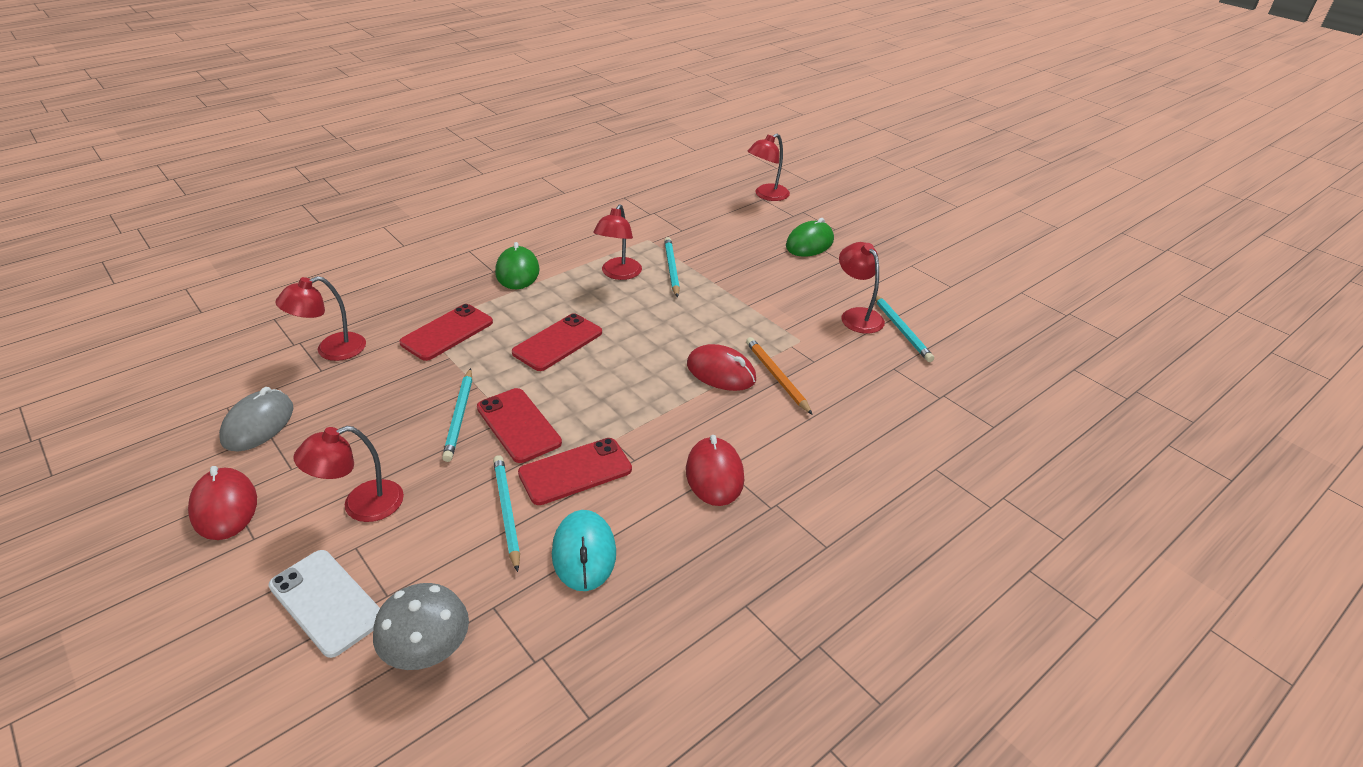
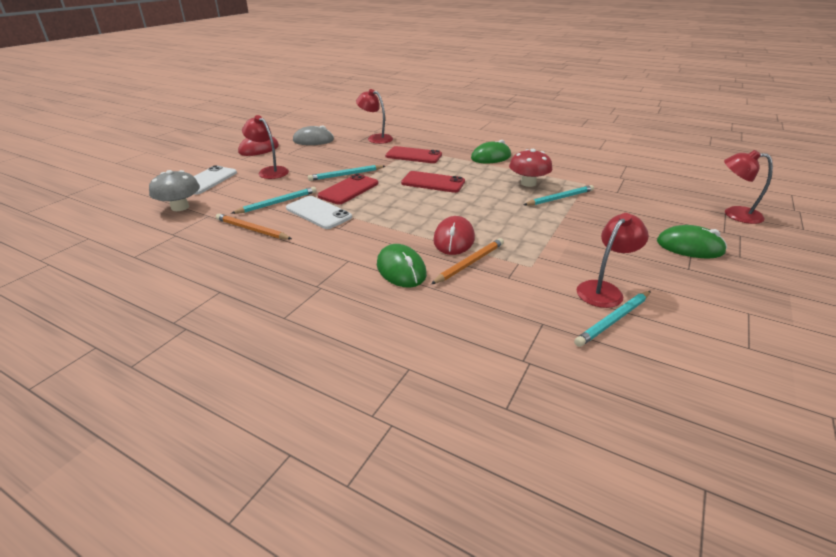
camera: 70 degrees right, 5 degrees down
red phone [518,438,632,505] -> white phone [286,196,352,229]
turquoise mouse [552,510,616,591] -> orange pencil [216,213,292,239]
red lamp [593,204,642,280] -> red mushroom [509,149,552,187]
red mouse [686,435,744,506] -> none
none -> green mouse [377,244,427,288]

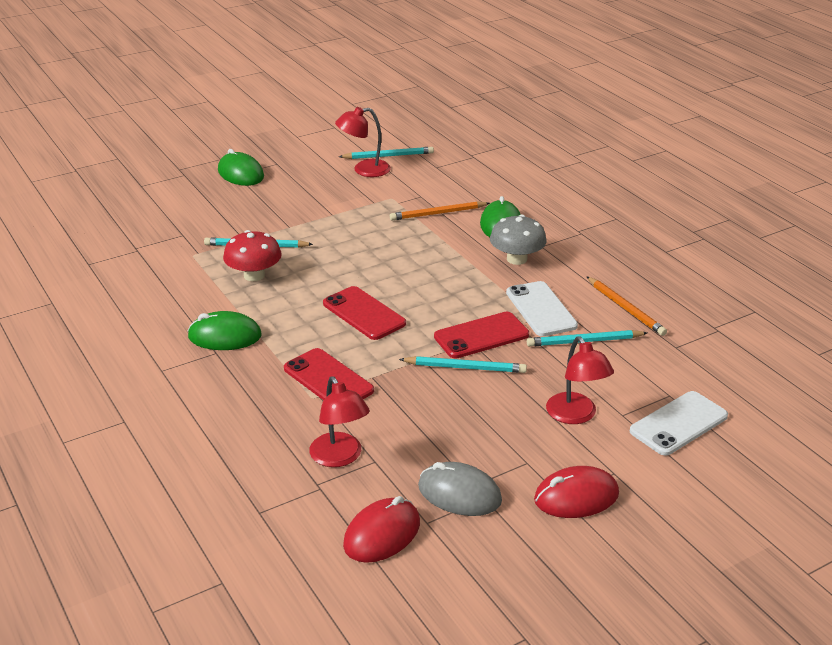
camera: 150 degrees left, 0 degrees up
grey mushroom [149,170,200,211] -> grey mushroom moved to [490,214,547,265]
red mouse [433,216,475,255] -> red mouse moved to [343,496,420,563]
red lamp [724,150,773,224] -> none

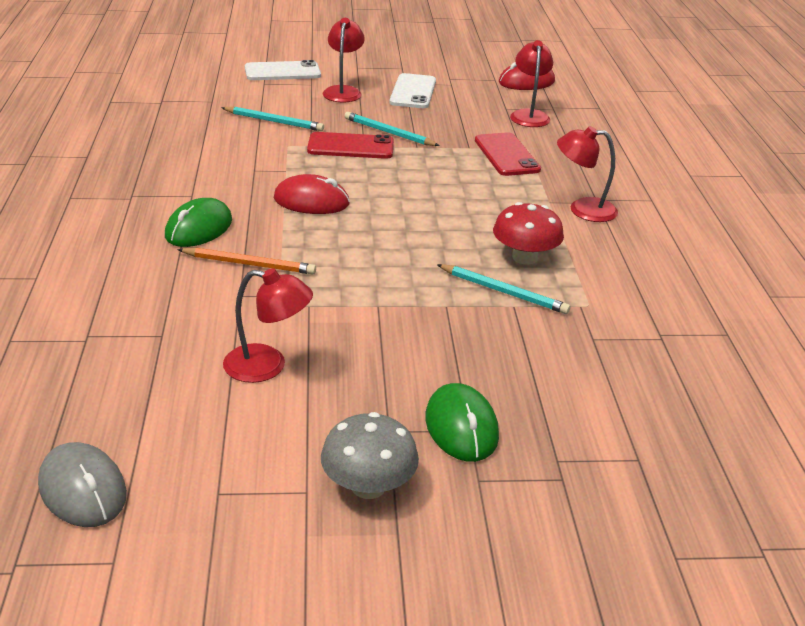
camera: 155 degrees left, 0 degrees up
green mouse [188,311,262,350] -> red lamp [557,126,618,222]
red phone [323,286,406,340] -> none
turquoise pencil [339,147,434,159] -> none
grey mouse [418,462,502,516] -> grey mouse moved to [38,442,127,527]
grey mushroom [490,214,547,265] -> grey mushroom moved to [321,412,419,499]
white phone [506,281,578,336] -> white phone moved to [389,73,436,108]
red mouse [534,466,619,518] -> red mouse moved to [274,174,350,214]
orange pencil [586,276,667,336] -> none

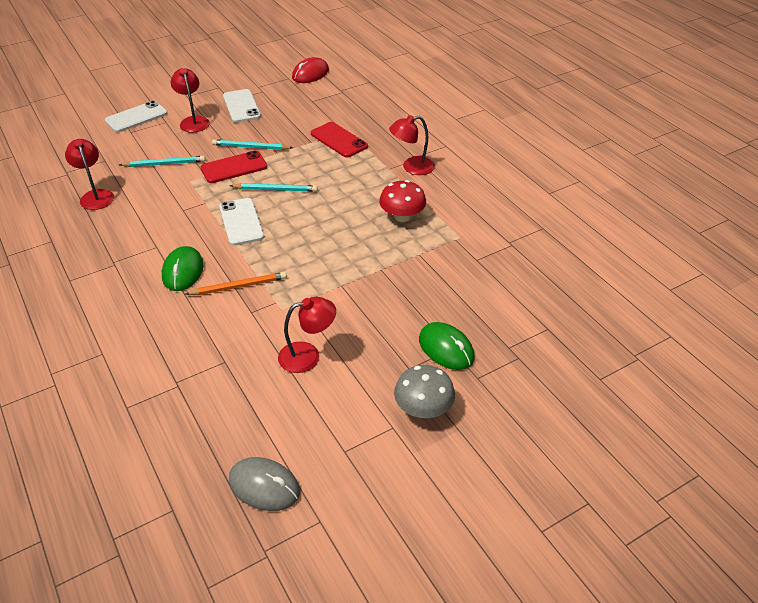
camera: 25 degrees left, 10 degrees up
red mouse [274,174,350,214] -> white phone [219,198,264,246]
turquoise pencil [437,264,570,314] -> turquoise pencil moved to [230,183,318,192]
red lamp [510,40,553,127] -> red lamp moved to [65,139,114,210]

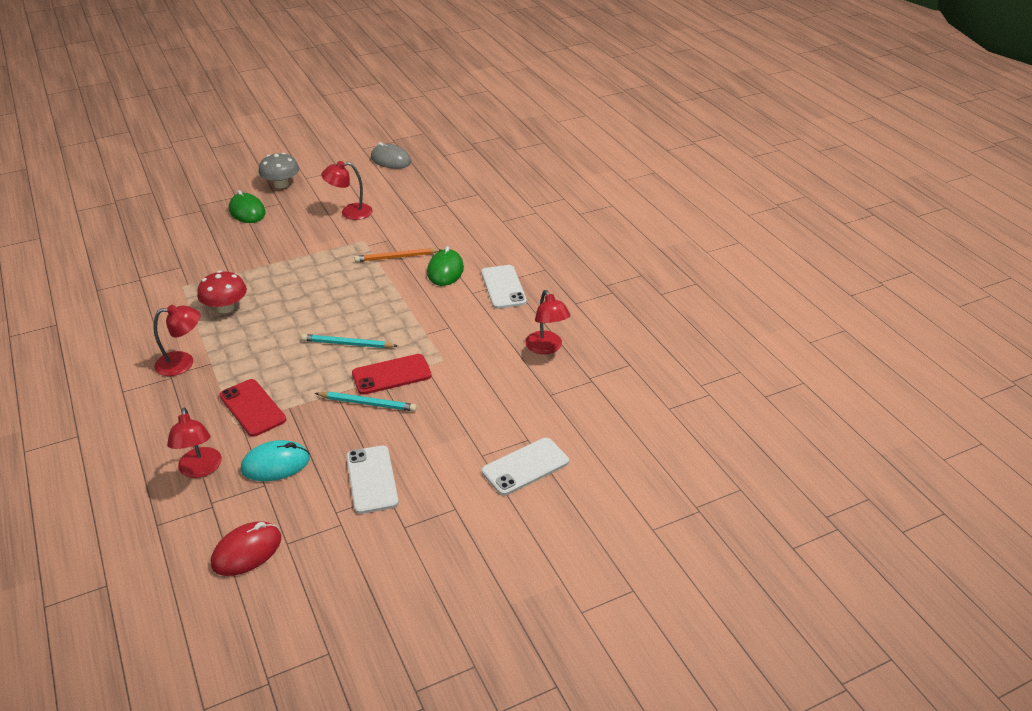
camera: 175 degrees left, 5 degrees down
turquoise pencil [119,156,205,167] -> none
red lamp [170,68,210,132] -> red lamp moved to [167,407,222,478]
white phone [219,198,264,246] -> white phone moved to [481,265,527,309]
none -> turquoise mouse [241,440,310,481]

